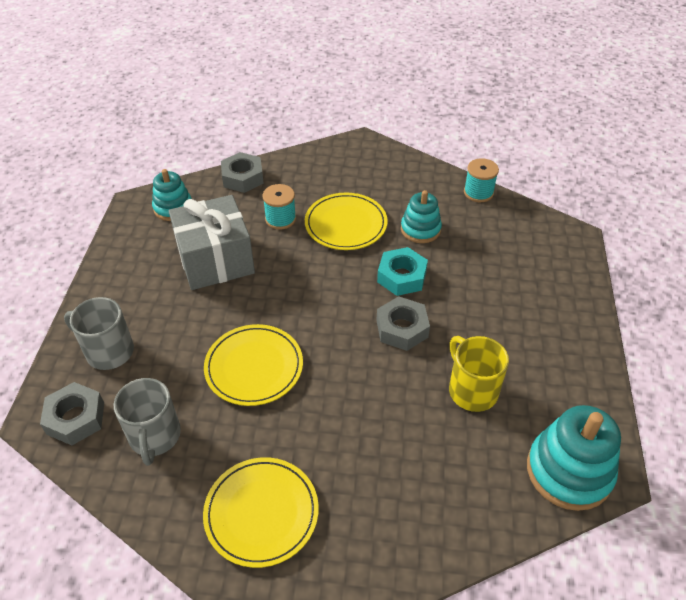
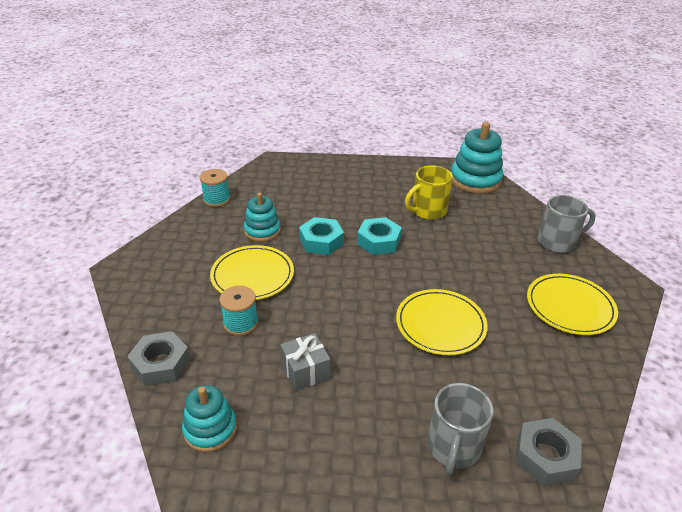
camera: 95 degrees left, 10 degrees down
grey mug [114,378,181,466] -> grey mug moved to [538,195,596,253]
grey gift [169,195,255,290] -> grey gift [280,333,330,391], size x0.52
grey nut [376,296,430,351] -> turquoise nut [357,217,402,255]

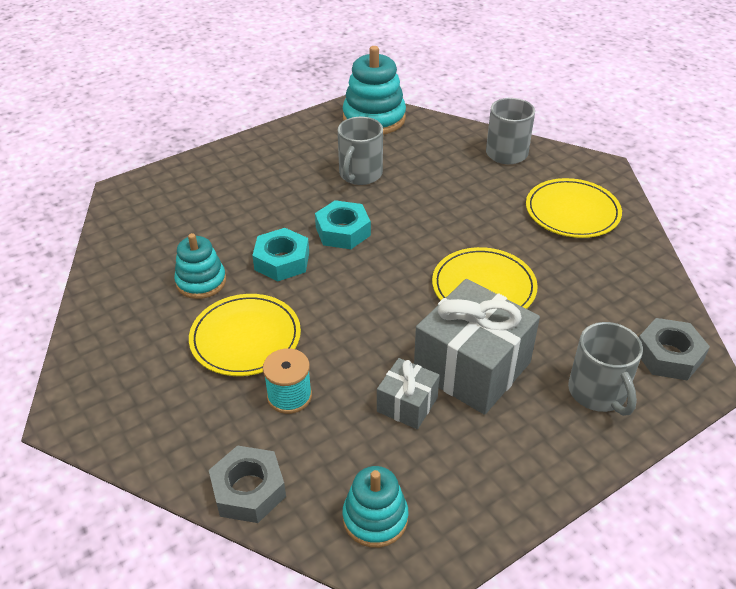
camera: 35 degrees left, 5 degrees up
turquoise spool [200,169,230,207] -> none
yellow mug [405,166,453,220] -> grey mug [338,117,383,185]
none -> grey gift [414,279,540,415]

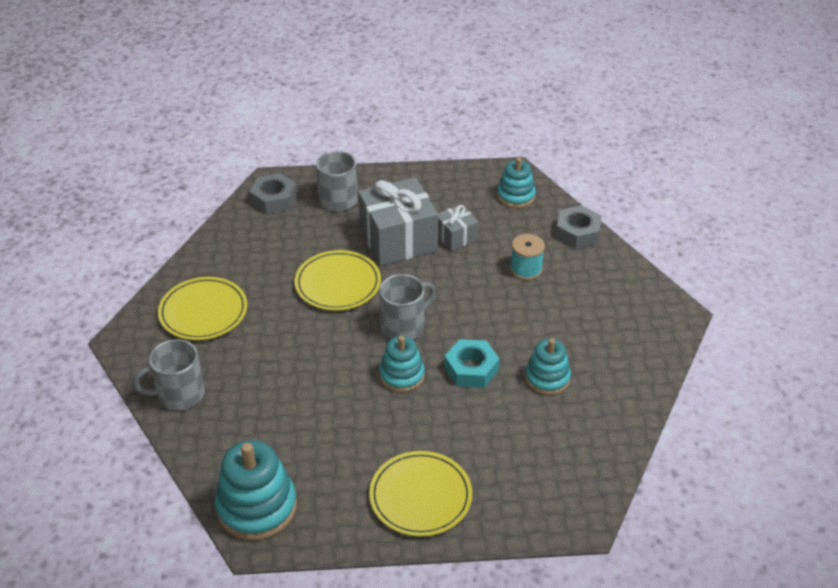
camera: 150 degrees left, 0 degrees up
yellow plate [189,294,301,376] -> yellow plate moved to [369,451,472,537]
turquoise nut [315,200,371,249] -> turquoise stacking toy [379,336,425,392]
grey mug [338,117,383,185] -> grey mug moved to [379,274,436,339]

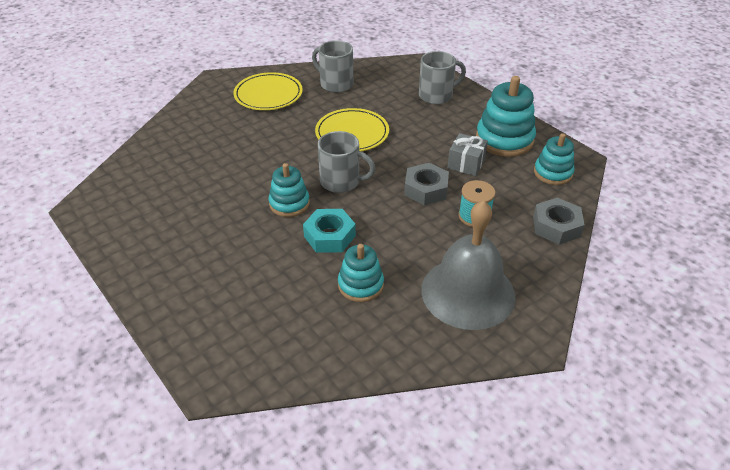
camera: 55 degrees right, 0 degrees up
grey mug [133,339,205,410] -> grey mug moved to [312,40,353,93]
turquoise stacking toy [215,440,297,540] -> turquoise stacking toy moved to [476,76,536,157]
grey nut [250,173,297,214] -> grey nut moved to [404,163,449,205]
grey gift [358,177,438,266] -> none
yellow plate [369,451,472,537] -> none
none -> grey bell [421,200,516,330]

